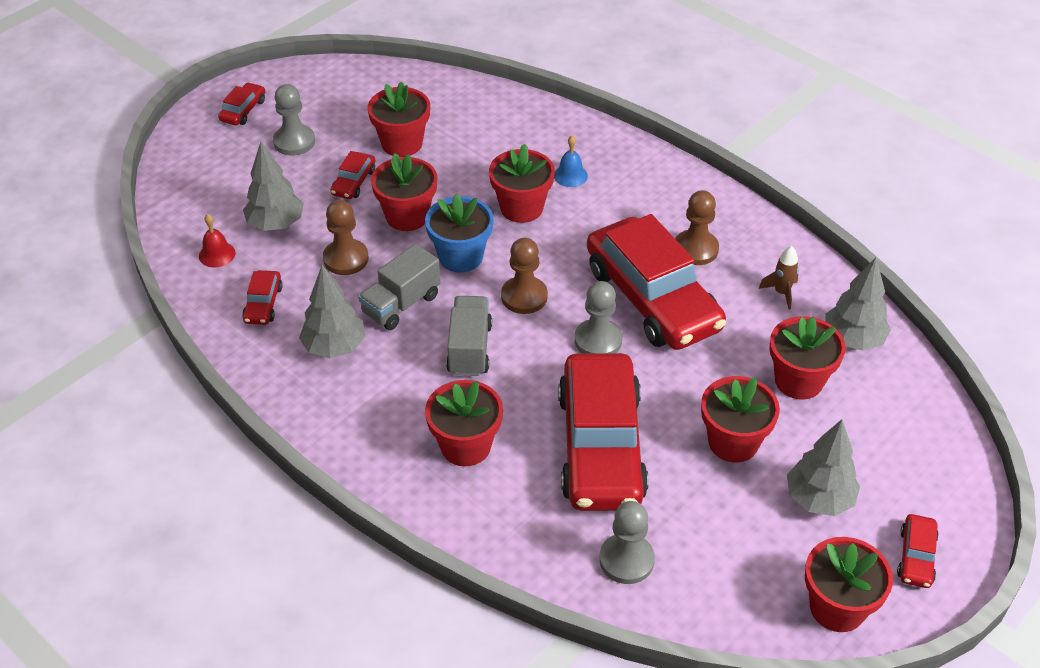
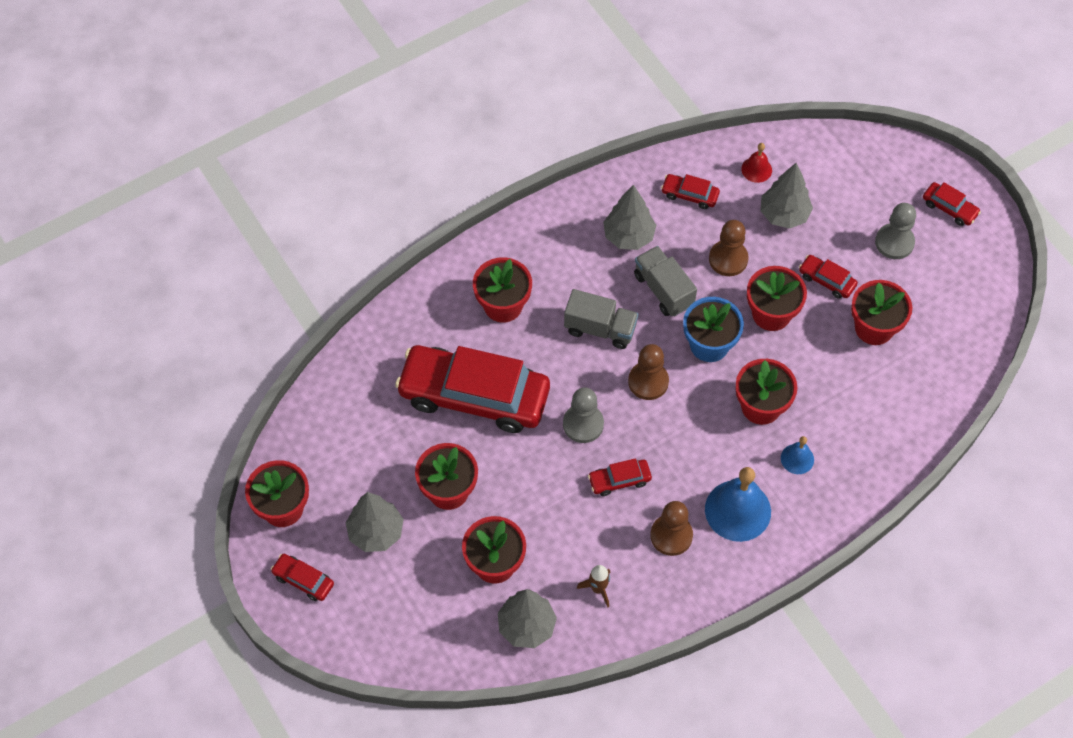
camera: 105 degrees right, 15 degrees up
red car [587,214,726,350] -> red car [588,458,652,496], size x0.41
grey pawn [599,501,655,584] -> none
none -> blue bell [705,467,771,542]

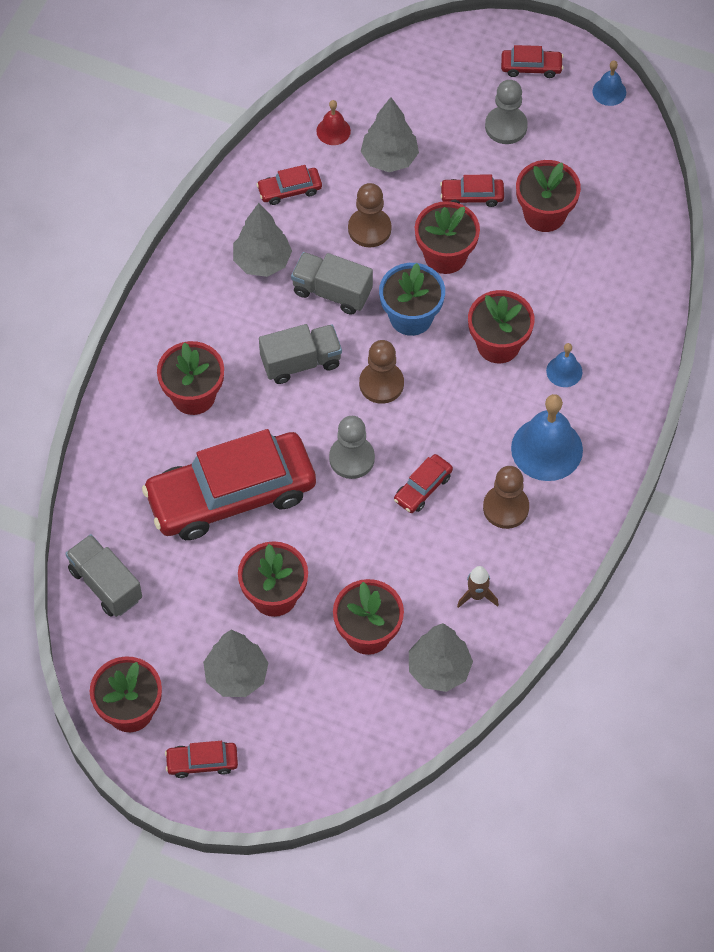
camera: 35 degrees left, 0 degrees up
none -> grey truck [65,534,142,617]
none -> blue bell [592,60,626,106]

